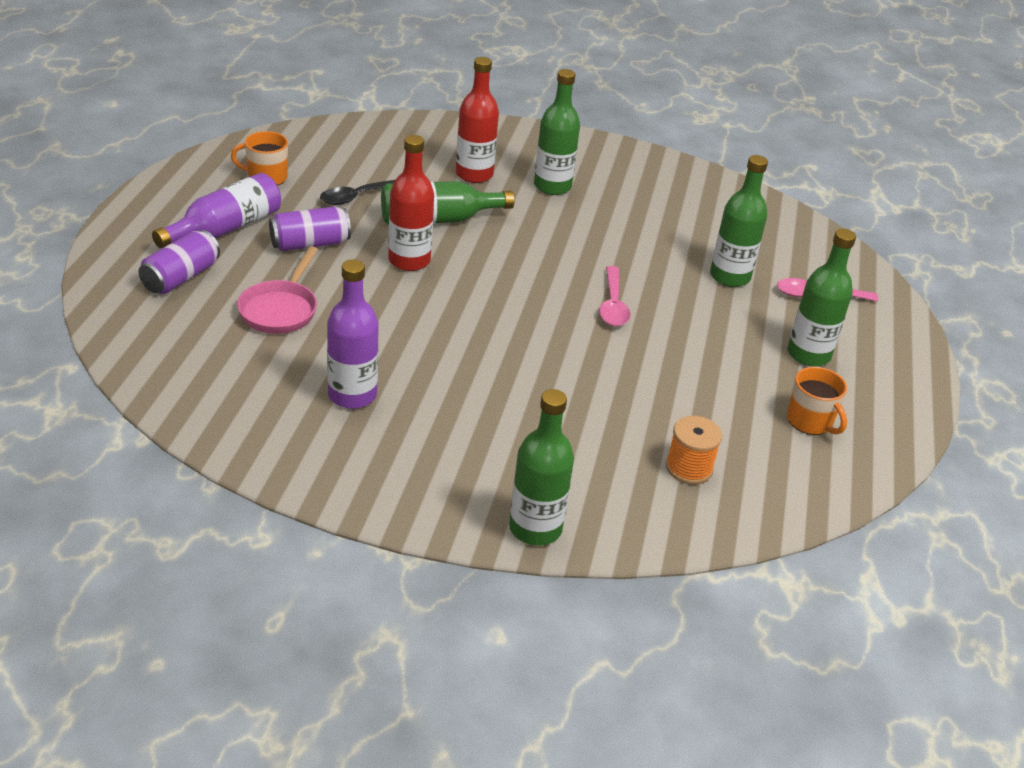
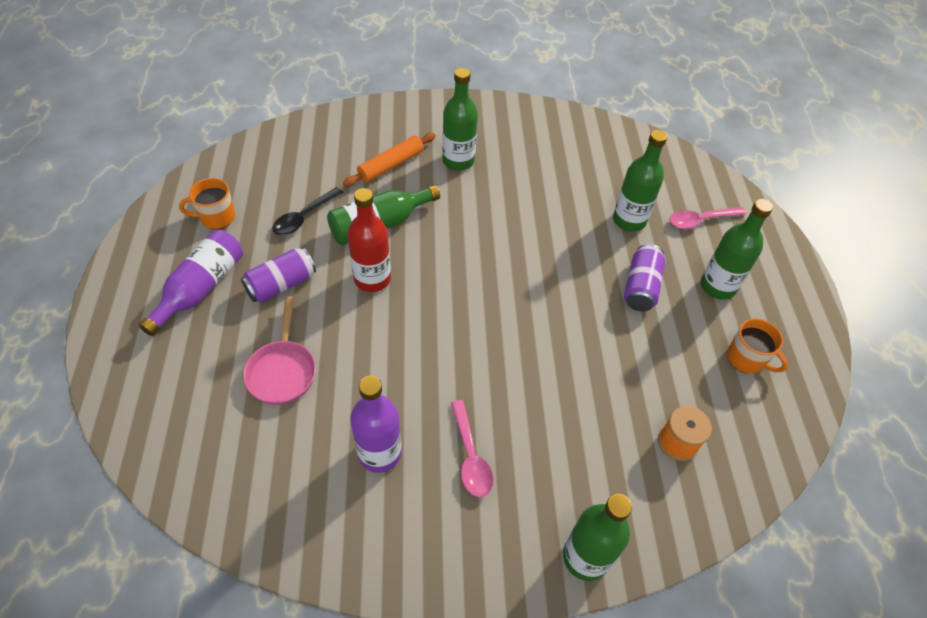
camera: 15 degrees left, 15 degrees up
purple can [139,230,220,294] -> purple can moved to [624,244,666,311]
red bottle [456,57,499,183] -> orange rolling pin [343,133,436,186]
pink spoon [599,266,630,326] -> pink spoon moved to [451,400,494,497]

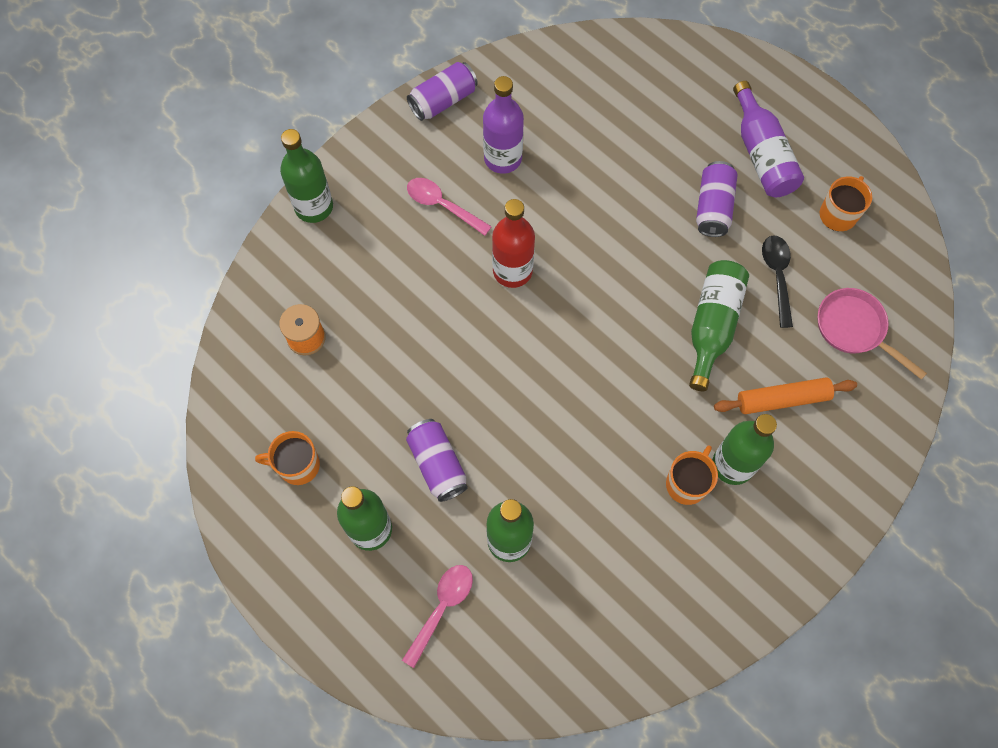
camera: 140 degrees right, 15 degrees up
pink pan [243,296,316,405] -> pink pan moved to [818,288,927,379]
orange rolling pin [343,133,436,186] -> orange rolling pin turned 75 degrees clockwise [714,378,857,414]
red bottle [347,188,391,292] -> red bottle moved to [492,199,535,288]
none -> purple can [407,62,478,121]
none -> orange mug [666,445,718,505]

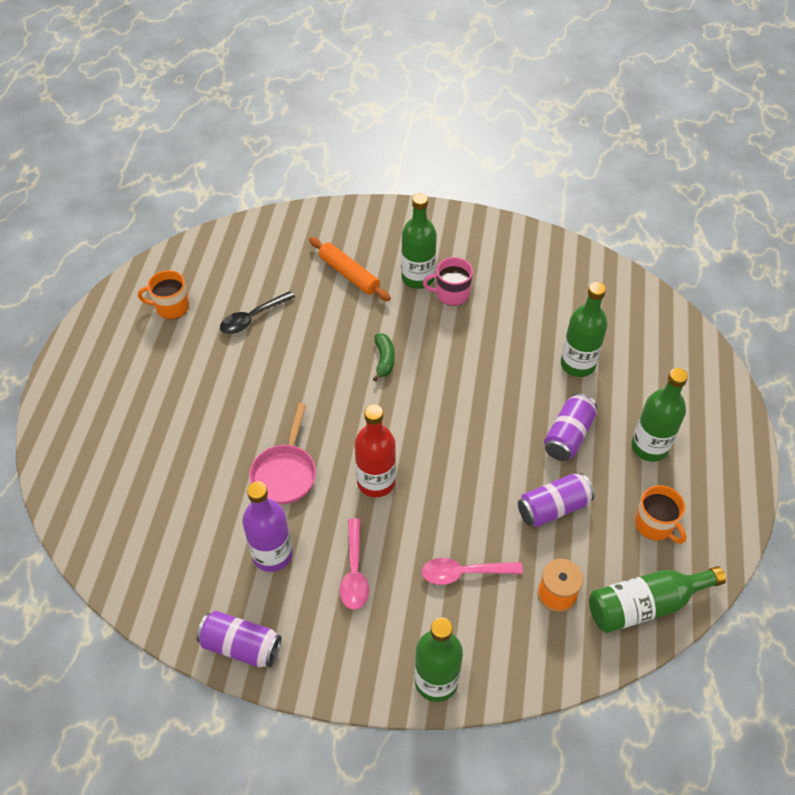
camera: 125 degrees left, 15 degrees down
pink spoon [402,565,473,668] -> pink spoon moved to [422,558,523,585]
orange mug [666,445,718,505] -> pink mug [423,257,473,306]
green bottle [689,260,749,391] -> green bottle moved to [589,566,726,633]
purple can [696,161,737,237] -> purple can moved to [518,473,595,527]
purple bottle [733,81,804,197] -> none
pink pan [818,288,927,379] -> pink pan moved to [249,403,316,504]
none -> green banana [373,333,395,382]

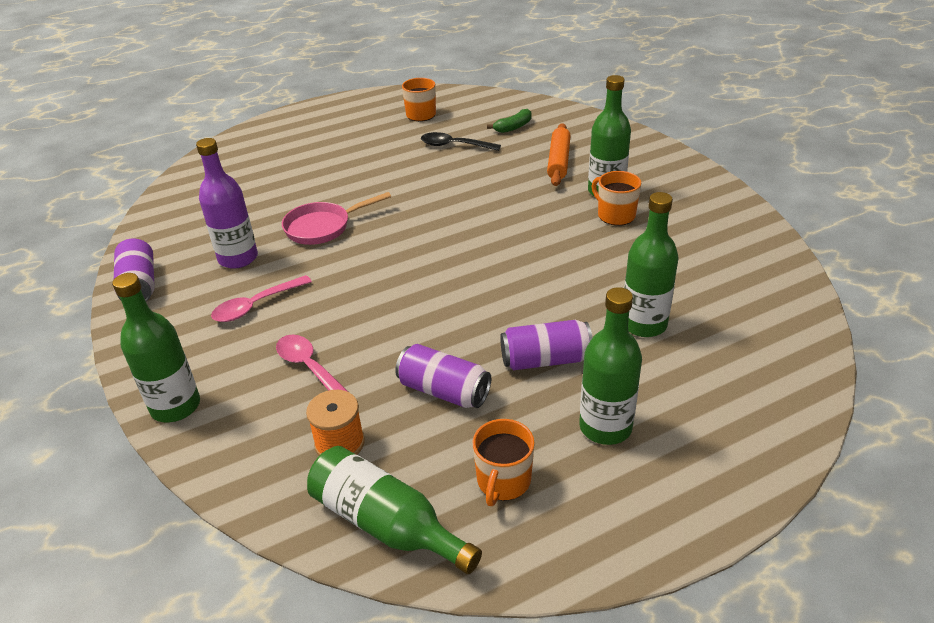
camera: 55 degrees right, 15 degrees down
red bottle [354,404,396,497] -> none
green banana [373,333,395,382] -> green banana moved to [487,109,532,133]
pink mug [423,257,473,306] -> orange mug [592,171,641,226]

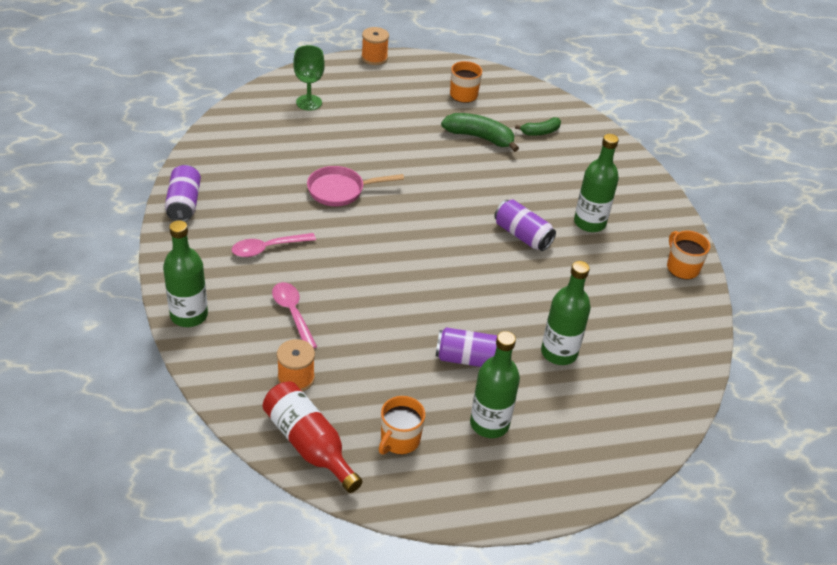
camera: 10 degrees right, 5 degrees up
purple bottle [196,138,258,269] -> none
green bottle [307,446,482,574] -> red bottle [263,381,363,493]
purple can [395,344,491,408] -> purple can moved to [494,200,556,251]
black spoon [421,132,501,151] -> green banana [441,113,519,152]
orange rolling pin [547,123,571,186] -> none
orange mug [592,171,641,226] -> orange mug moved to [667,231,710,279]
none -> green goblet [293,45,325,111]
none -> orange spool [361,27,389,65]

